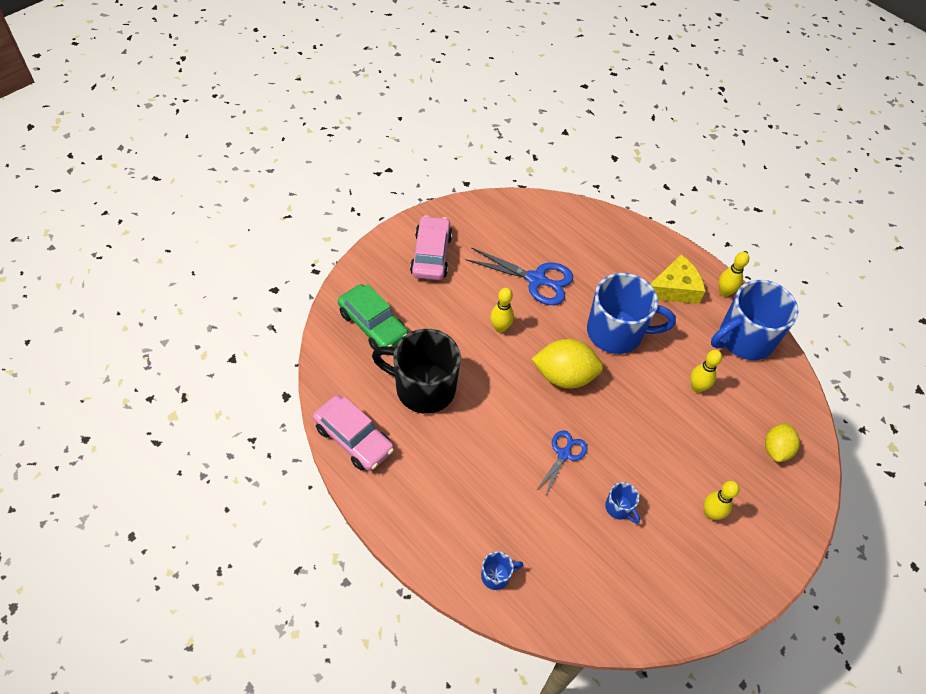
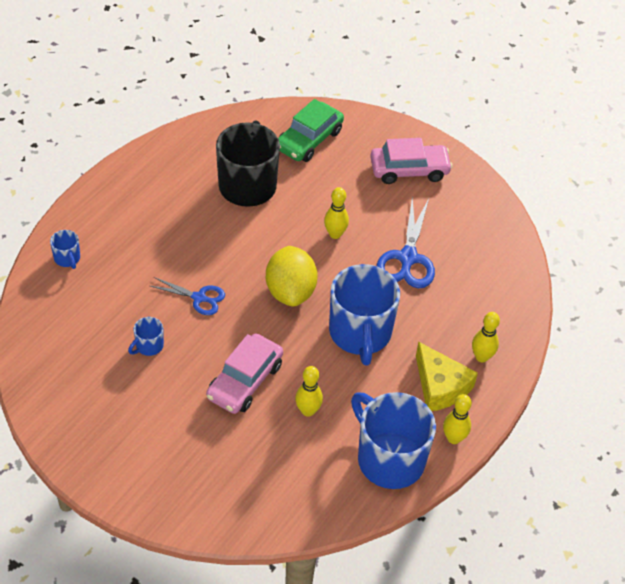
camera: 80 degrees right, 5 degrees down
pink car [313,395,394,471] -> pink car moved to [206,334,283,414]
yellow bowling pin [704,481,739,520] -> yellow bowling pin moved to [472,312,500,362]
yellow lemon [765,423,800,462] -> none

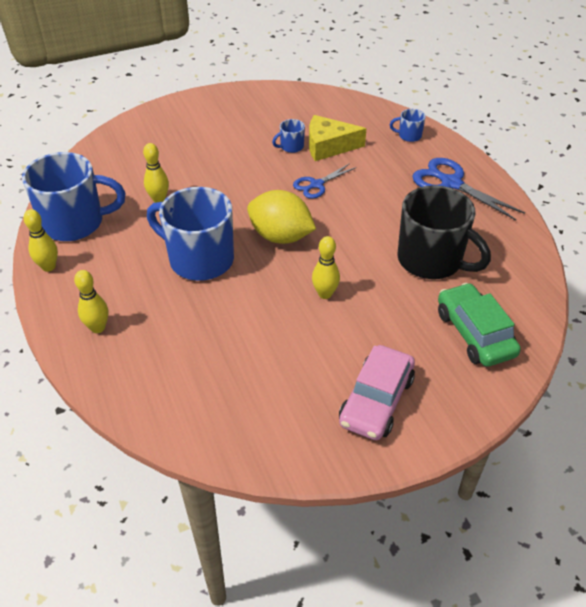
camera: 125 degrees right, 5 degrees down
blue mug [128,317,164,356] -> blue mug turned 105 degrees counterclockwise [272,119,305,153]
pink car [206,334,283,414] -> none
blue scissors [376,196,435,288] -> blue scissors moved to [412,158,525,220]
yellow cheese [416,342,478,411] -> yellow cheese moved to [309,115,366,161]

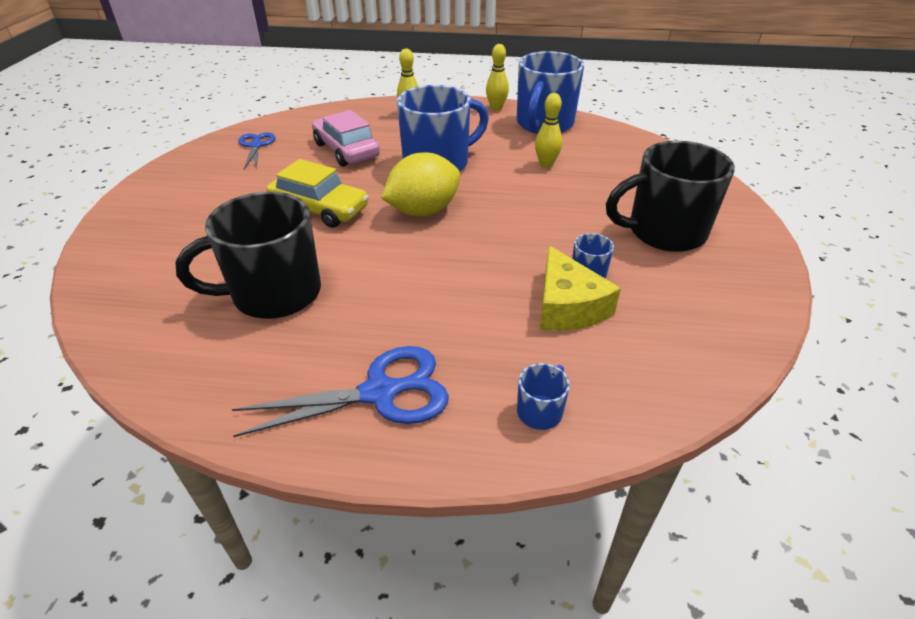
camera: 120 degrees right, 5 degrees down
blue scissors [293,163,356,199] -> blue scissors moved to [239,132,275,169]
yellow cheese [309,115,366,161] -> yellow cheese turned 135 degrees clockwise [540,246,621,331]
yellow bowling pin [312,236,340,299] -> yellow car [267,159,369,228]
pink car [339,345,415,440] -> pink car moved to [312,110,380,167]
green car [438,283,521,367] -> none
none -> black mug [606,141,735,252]

